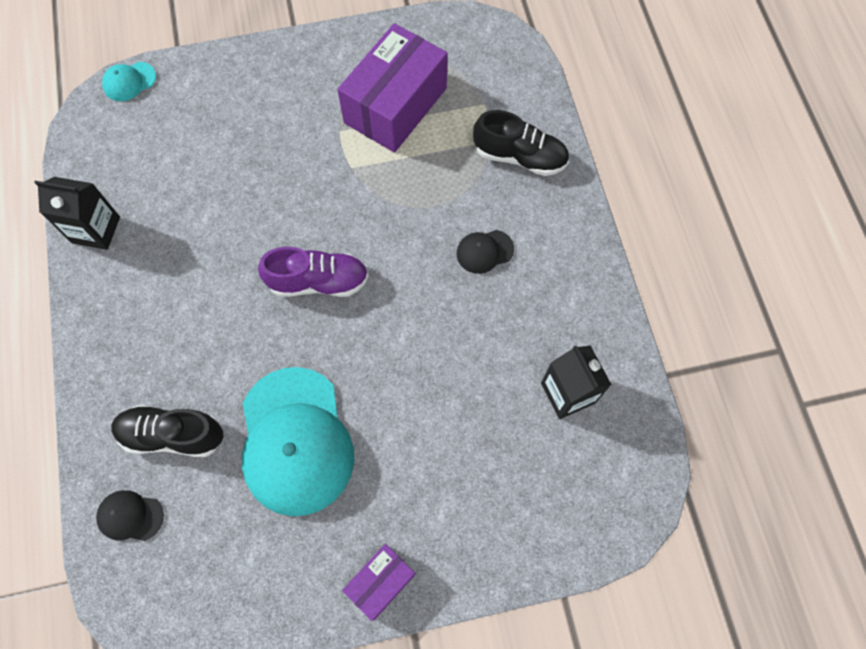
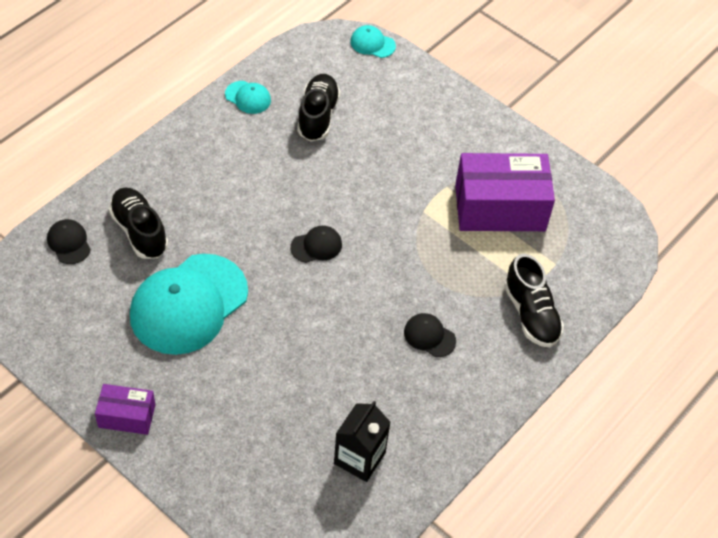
camera: 50 degrees right, 15 degrees down
black carton [34,177,120,250] -> turquoise cap [225,81,271,114]
purple shoe [258,247,369,297] -> black cap [290,226,342,263]
none -> black shoe [297,74,340,141]

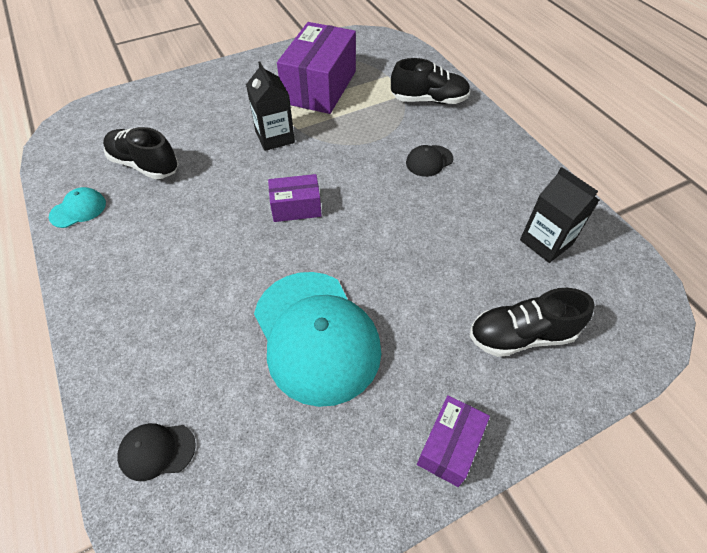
camera: 65 degrees left, 0 degrees up
black shoe [109,187,168,259] -> black shoe moved to [470,288,594,357]
black cap [290,226,342,263] -> purple box [268,174,322,222]
turquoise cap [350,25,396,58] -> none
none -> black carton [246,61,295,151]

